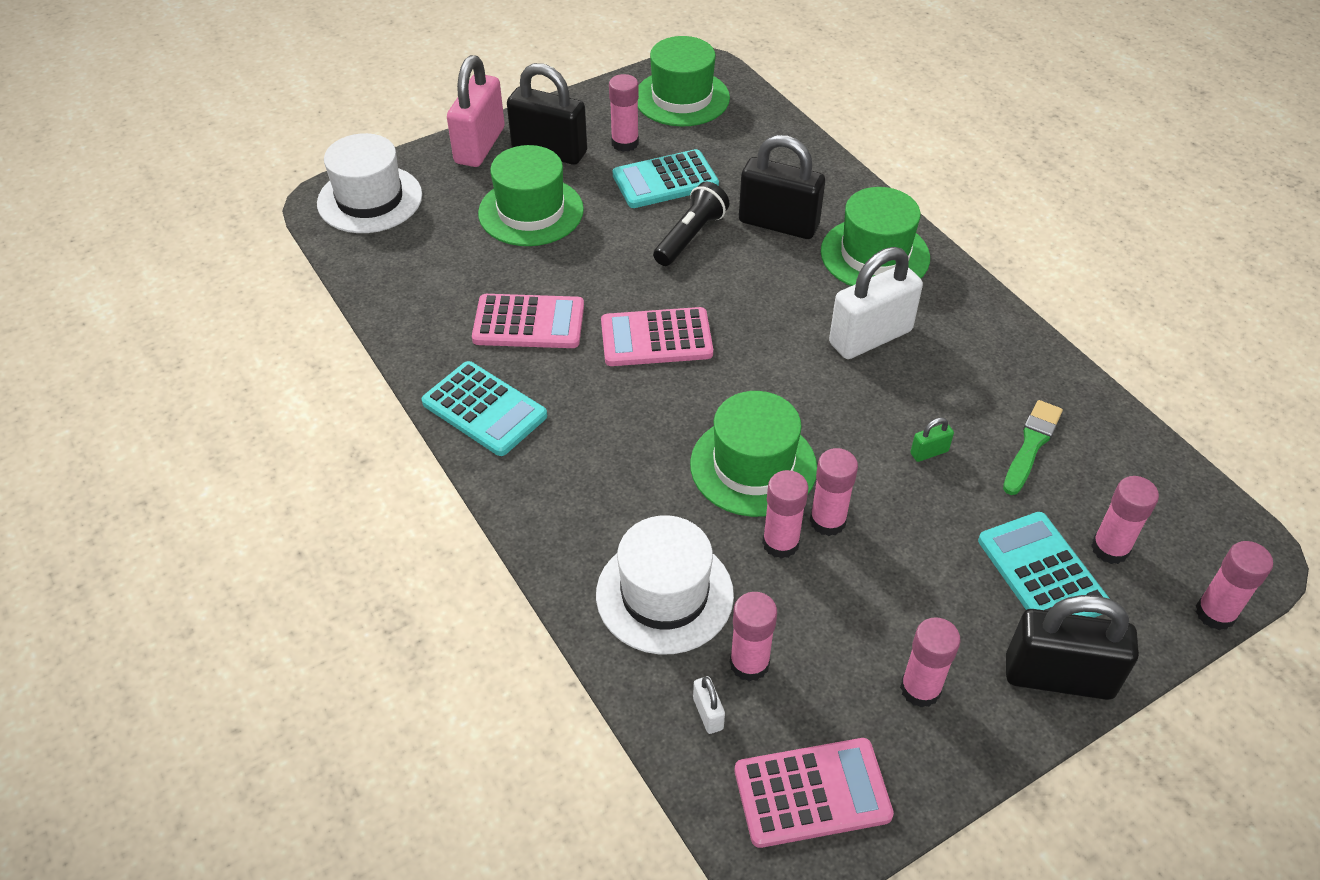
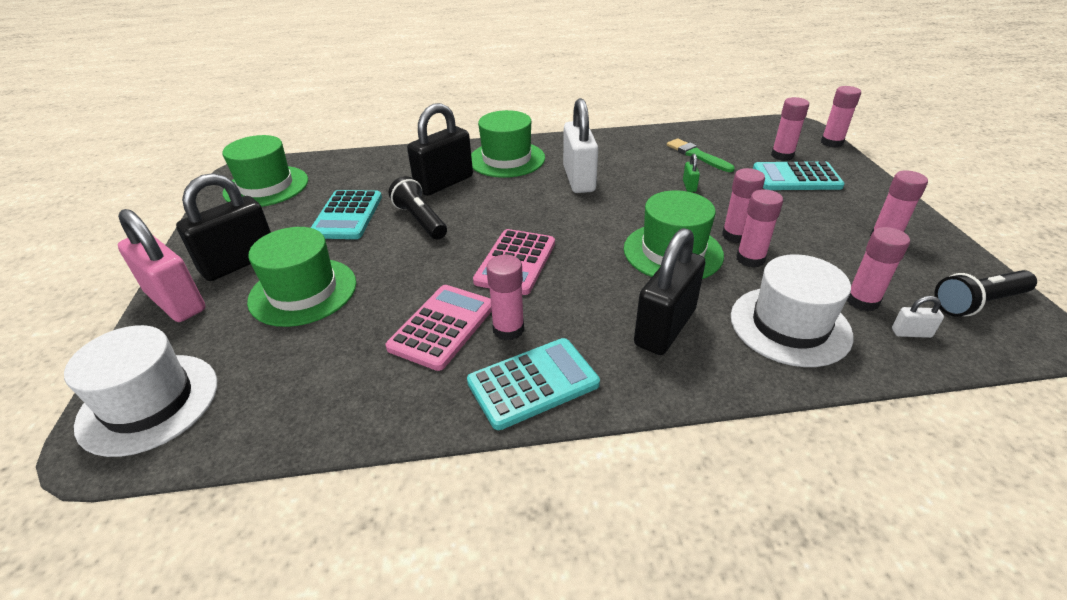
camera: 65 degrees left, 10 degrees down
pink glue stick [609,74,639,152] -> pink glue stick moved to [486,255,524,341]
pink calculator [734,738,894,848] -> black flashlight [934,270,1037,317]
black padlock [1006,595,1139,700] -> black padlock moved to [634,228,705,355]

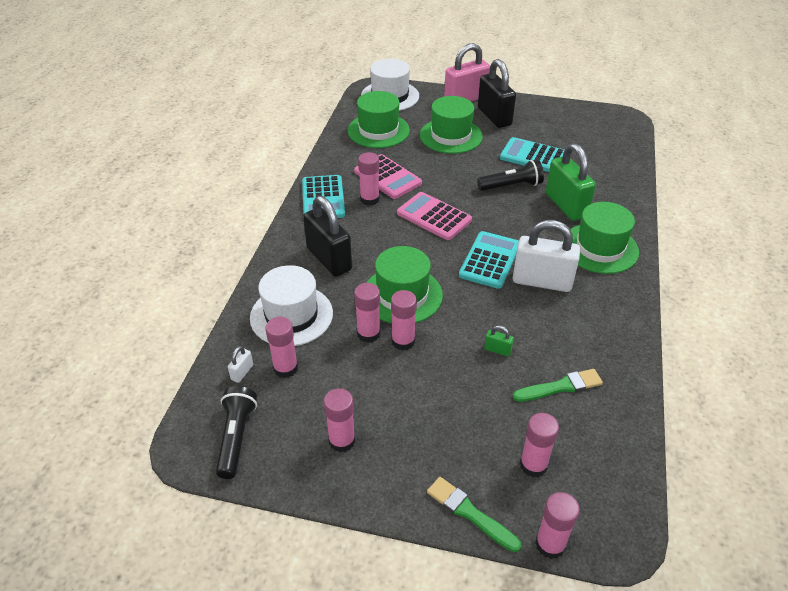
camera: 110 degrees right, 5 degrees up
green hat [222,135,308,207] -> green hat moved to [348,91,410,148]
black padlock [407,103,473,196] -> green padlock [546,143,596,221]
turquoise calculator [753,161,845,190] -> turquoise calculator moved to [459,231,519,289]
none -> green brush [427,477,521,552]

